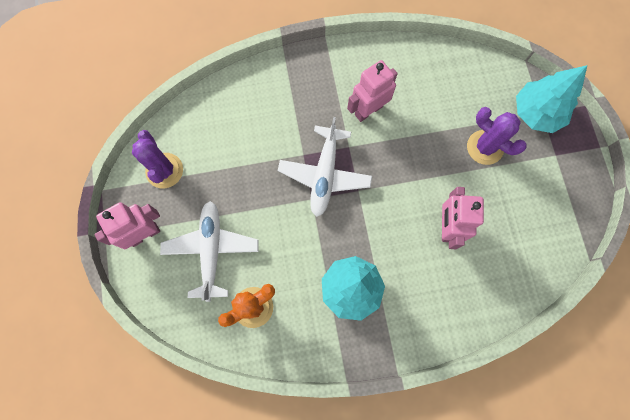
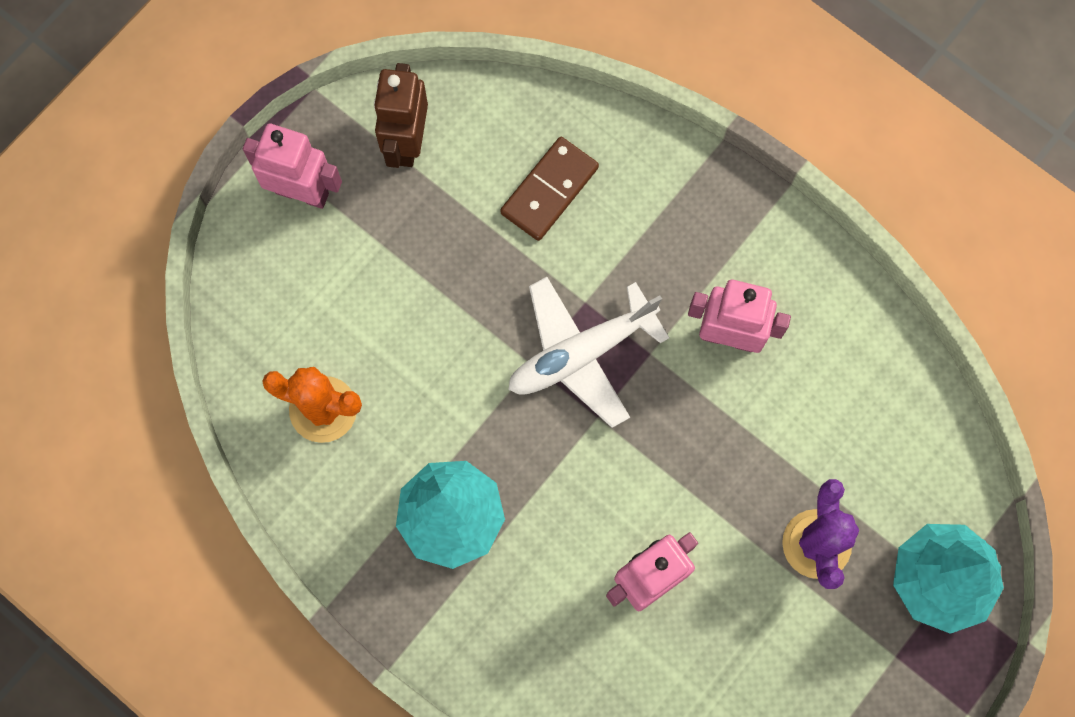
camera: 50 degrees right, 0 degrees up
purple cactus [132,130,183,188] -> brown robot [374,63,428,168]
white plane [160,201,258,302] -> none
none -> brown domino [500,137,599,241]

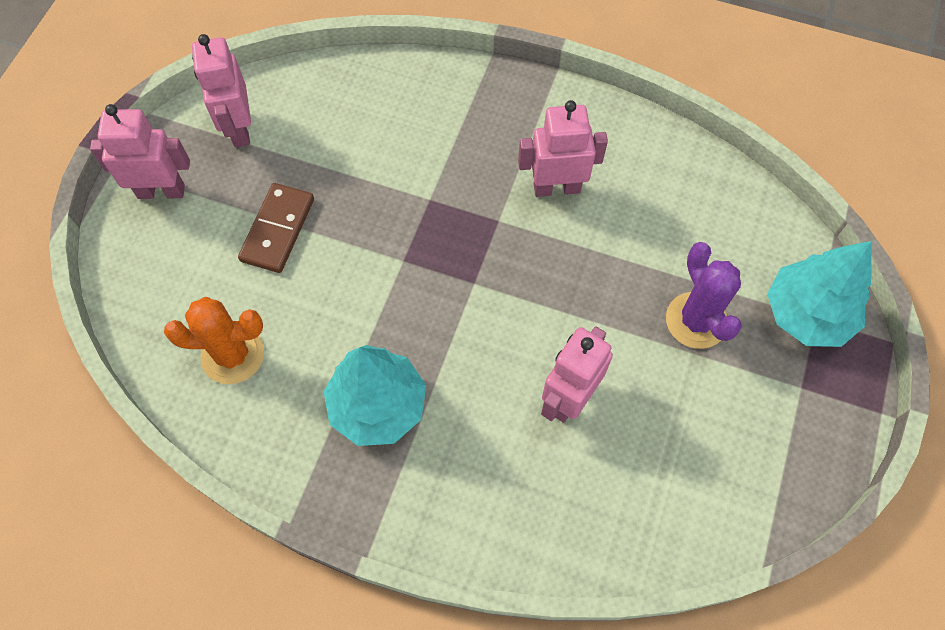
camera: 20 degrees left, 10 degrees down
brown robot [374,63,428,168] -> pink robot [192,34,251,147]
brown domino [500,137,599,241] -> brown domino moved to [238,183,314,273]
white plane [508,277,669,428] -> none

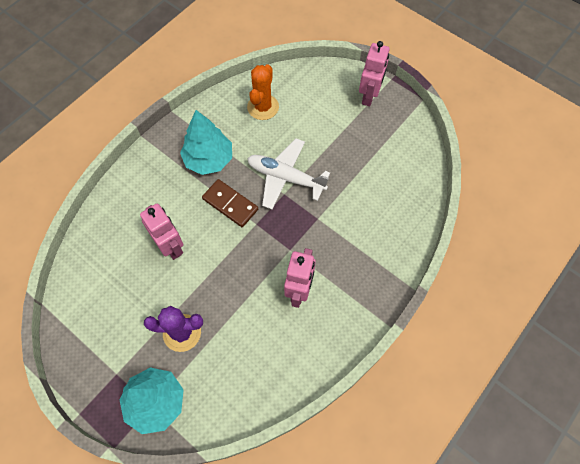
camera: 110 degrees right, 0 degrees up
pink robot [192,34,251,147] -> none
brown domino [238,183,314,273] -> brown domino moved to [202,179,258,227]
none -> white plane [247,138,330,210]

